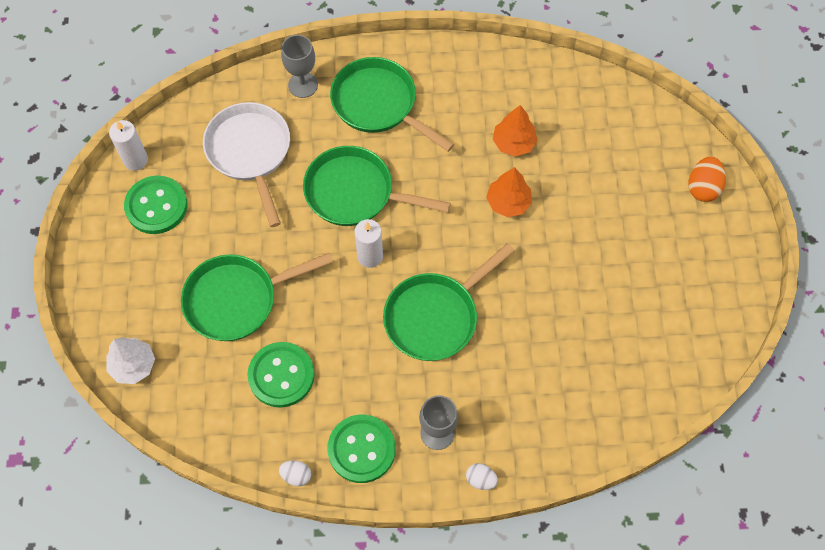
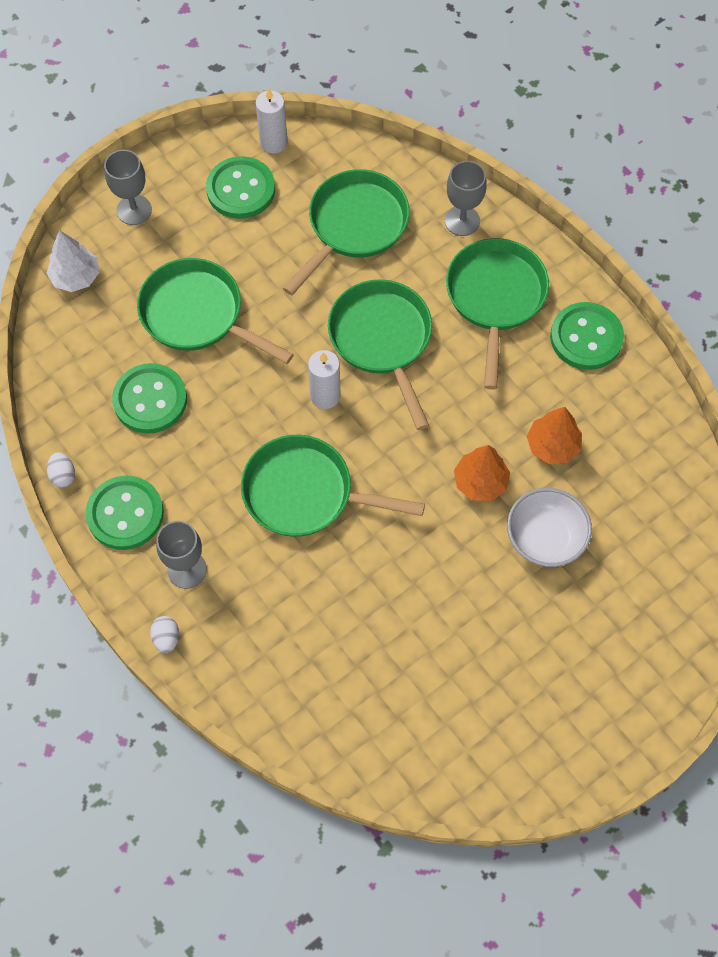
camera: 55 degrees right, 0 degrees up
white pan [203,102,290,227] -> green pan [283,169,410,295]
orange egg [689,156,726,202] -> none
none -> grey goblet [104,150,152,225]
none -> white bowl [507,488,592,567]
none -> green button [550,302,624,370]

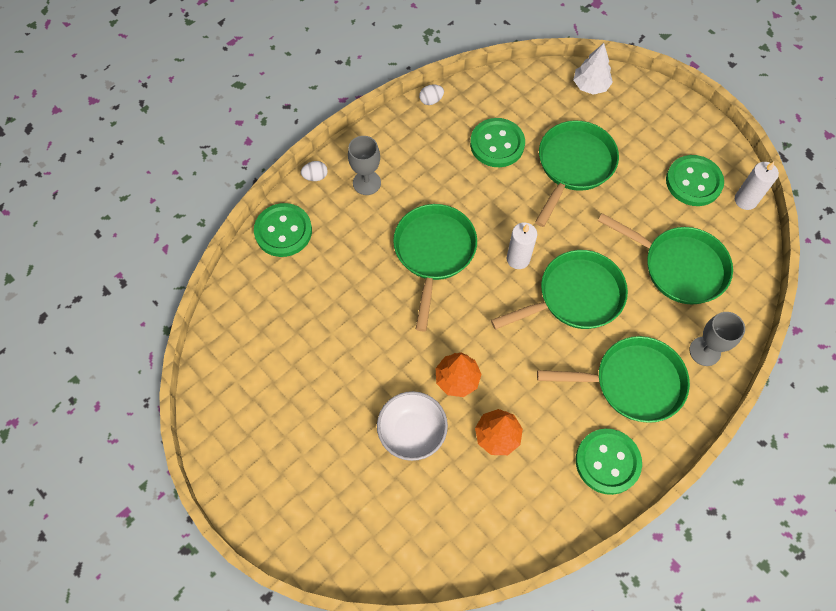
camera: 85 degrees right, 0 degrees up
green button [86,475,164,550] -> green button moved to [254,203,312,257]
grey goblet [104,150,152,225] -> none

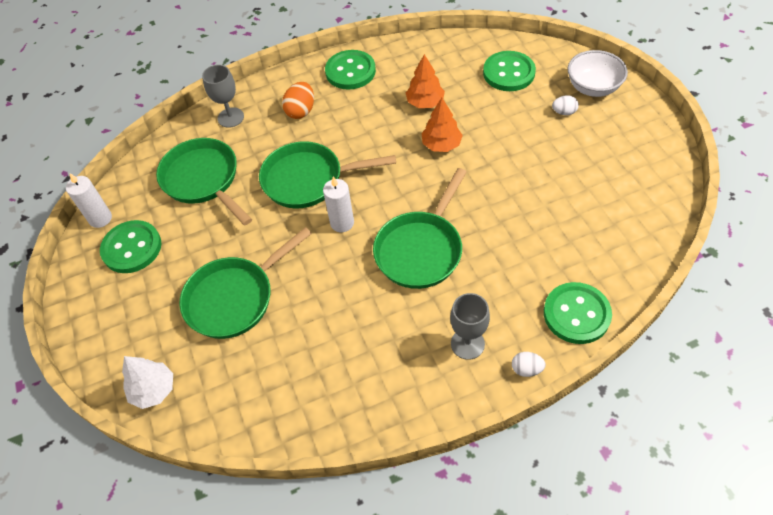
camera: 155 degrees left, 10 degrees down
white bowl [377,391,448,461] -> white bowl moved to [568,50,628,97]
white egg [419,85,444,105] -> white egg moved to [552,95,579,115]
green button [470,118,525,167] -> green button moved to [483,51,536,91]
green pan [537,336,690,423] -> orange egg [282,82,314,119]

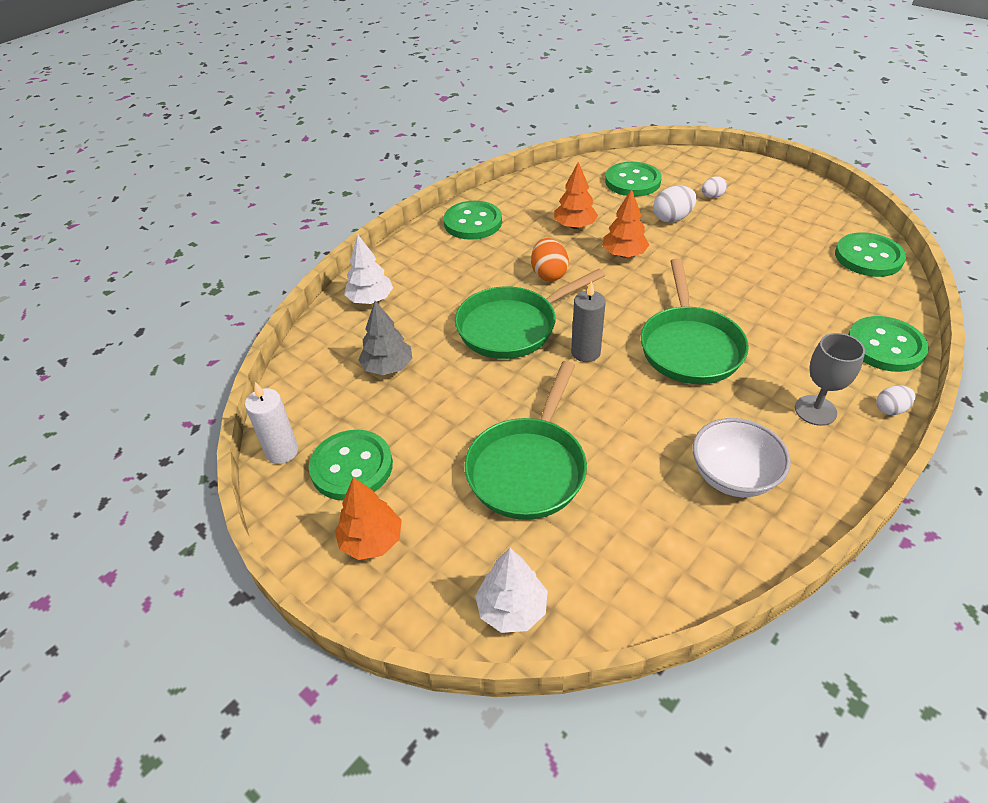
camera: 30 degrees left, 10 degrees down
green pan [156,138,252,225] -> grey tree [358,301,412,375]
grey goblet [202,65,244,128] -> white tree [344,234,393,304]
orange egg [282,82,314,119] -> orange egg moved to [531,238,569,281]
white candle [323,176,354,232] -> grey candle [571,281,606,362]
white bowl [568,50,628,97] -> white bowl moved to [692,418,791,497]
none -> orange tree [335,477,402,560]
none -> white egg [653,186,697,223]
none -> green button [835,233,906,277]

